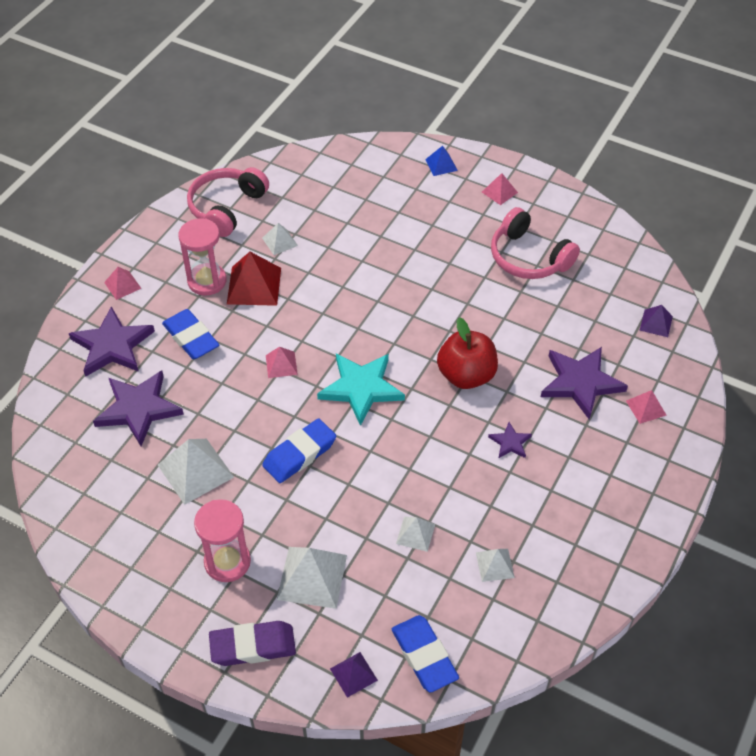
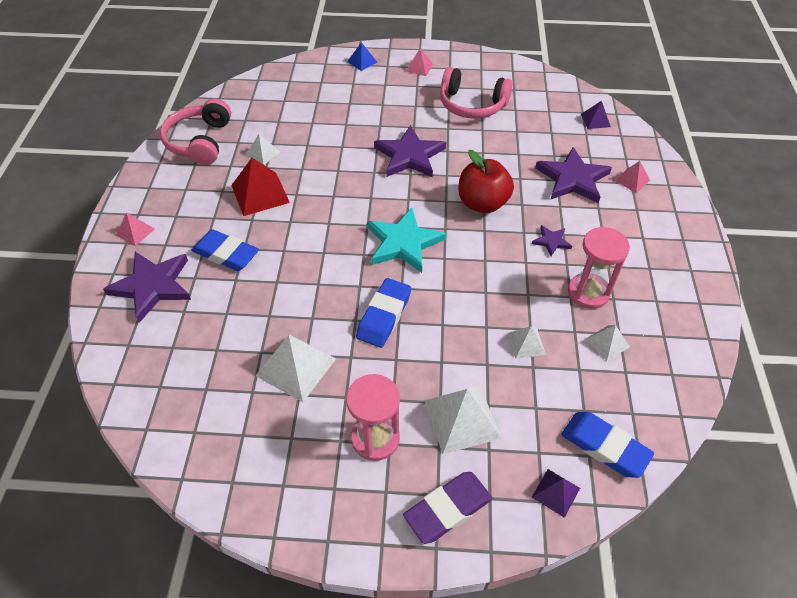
camera: 25 degrees left, 0 degrees up
purple star [93,371,184,446] -> purple star moved to [374,125,446,178]
pink hourglass [178,218,226,296] -> pink hourglass moved to [568,227,630,309]
pink pyramid [266,347,298,378] -> none

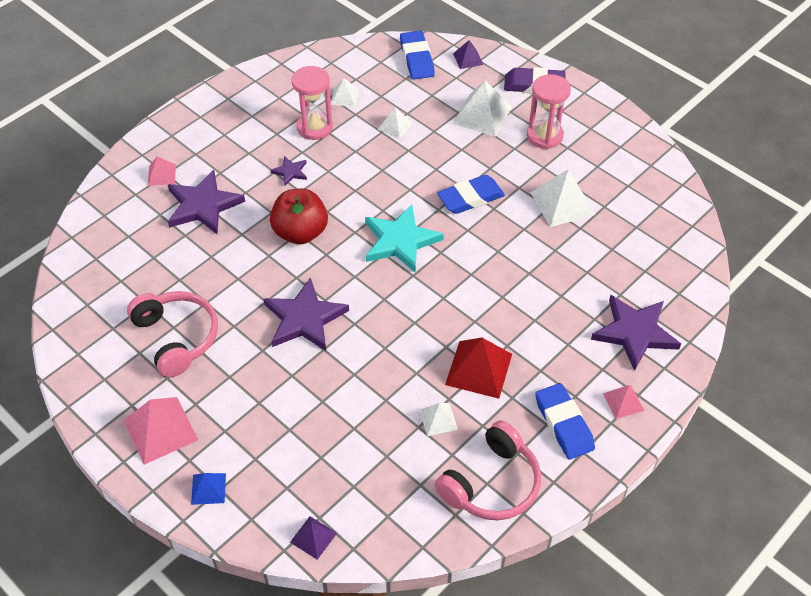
camera: 140 degrees left, 0 degrees up
blue eraser [191,229,259,271] -> blue eraser moved to [535,383,595,459]
pink pyramid [405,48,433,76] -> pink pyramid [124,397,198,465], size x1.80
purple pyramid [581,101,611,129] -> purple pyramid moved to [290,516,337,560]

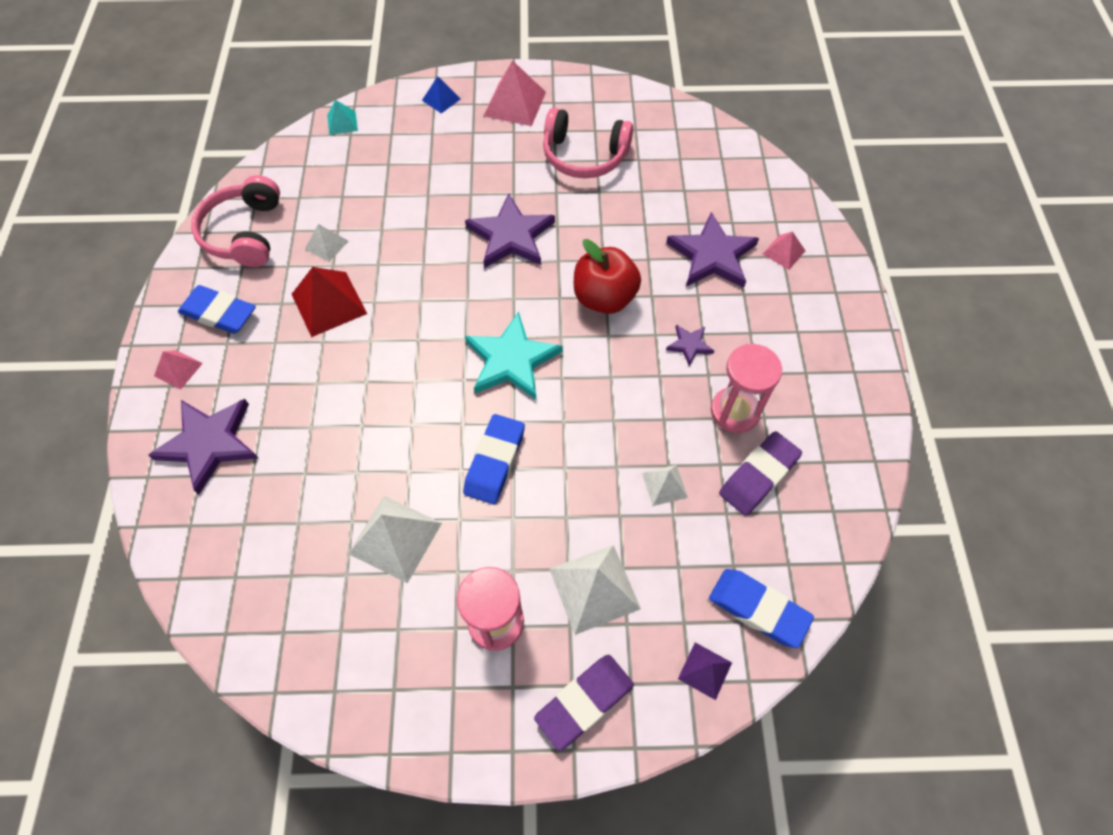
camera: 135 degrees right, 10 degrees up
purple pyramid [290,516,337,560] -> turquoise pyramid [327,100,358,135]
white pyramid [331,78,359,107] -> purple eraser [719,431,802,516]

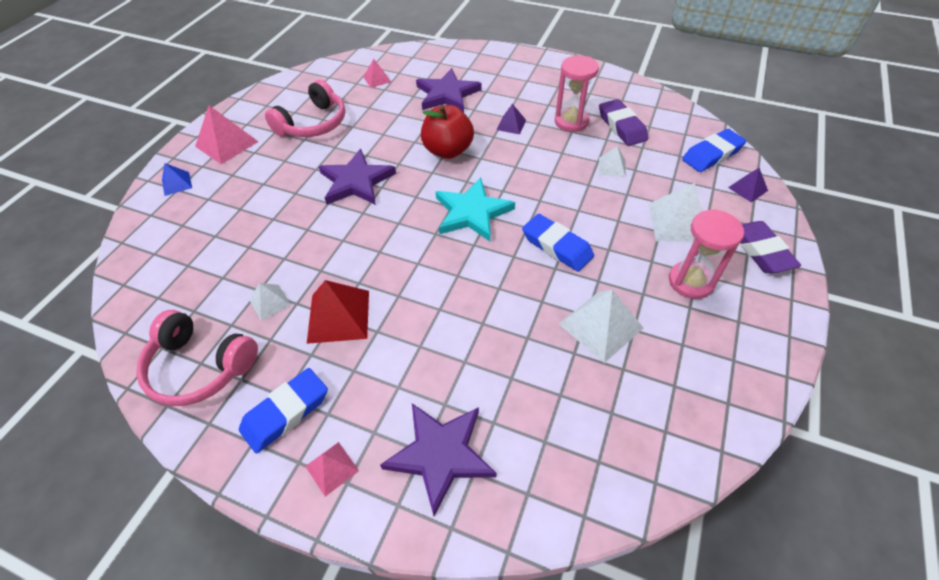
camera: 65 degrees left, 10 degrees down
turquoise pyramid [327,100,358,135] -> none
purple star [666,325,714,366] -> purple pyramid [496,104,526,134]
pink pyramid [763,231,805,270] -> pink pyramid moved to [363,59,391,88]

